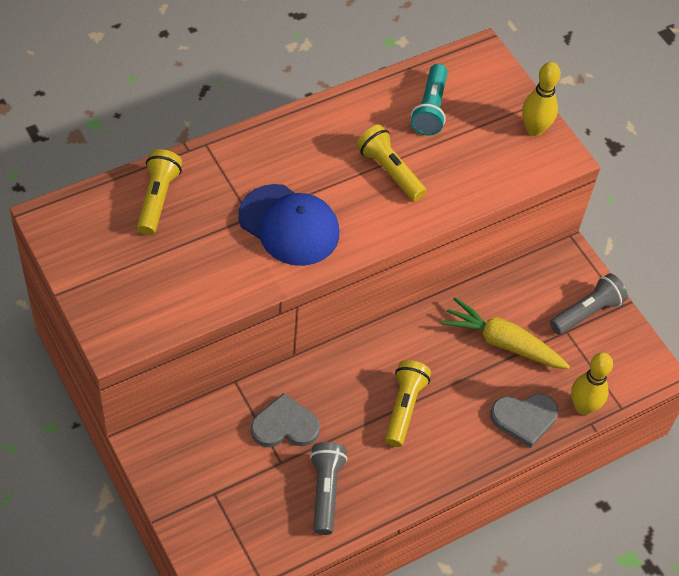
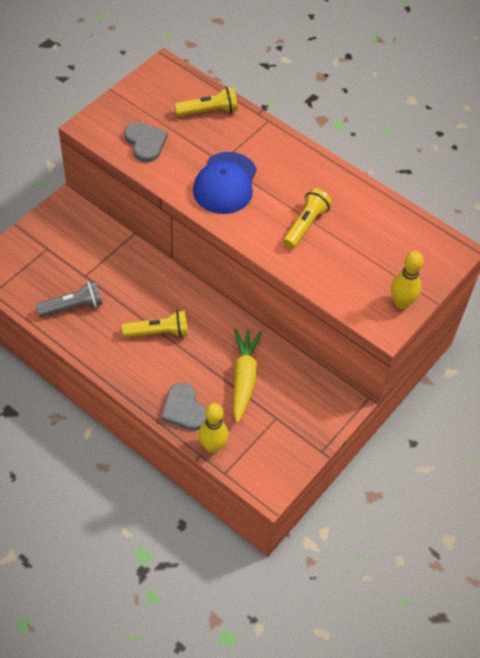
camera: 70 degrees right, 0 degrees up
grey heart [251,393,320,447] -> grey heart moved to [124,122,168,162]
turquoise flashlight [411,64,448,136] -> none
grey flashlight [550,273,628,335] -> none

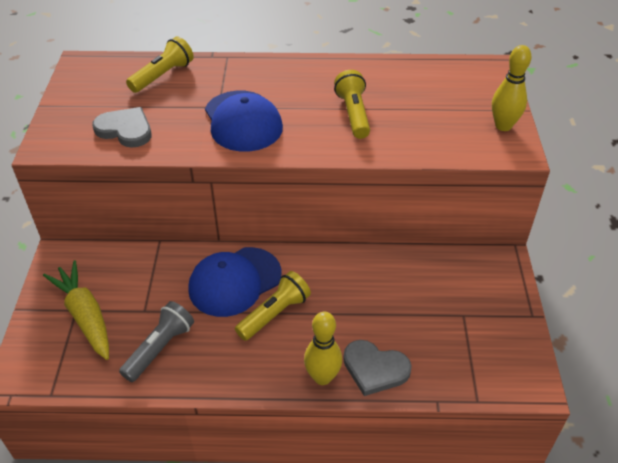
camera: 35 degrees left, 10 degrees down
yellow bowling pin [198,403,228,453] -> yellow bowling pin moved to [304,312,342,385]
yellow carrot [233,328,262,423] -> yellow carrot moved to [43,260,109,360]
none -> blue cap [188,247,282,317]

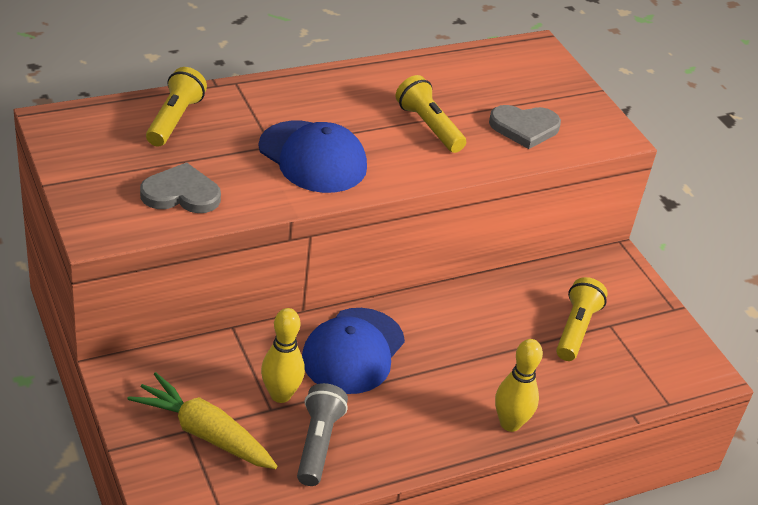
camera: 30 degrees left, 5 degrees down
yellow flashlight [235,271,311,341] -> yellow flashlight moved to [556,277,608,361]
grey heart [343,340,412,396] -> grey heart moved to [489,105,561,149]
yellow bowling pin [492,45,531,131] -> yellow bowling pin moved to [261,308,305,403]

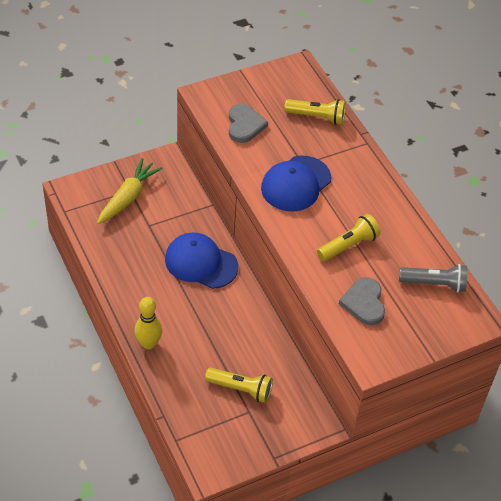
camera: 90 degrees right, 10 degrees up
yellow bowling pin [261,308,305,403] -> none
grey flashlight [297,383,348,486] -> grey flashlight moved to [399,264,467,293]

